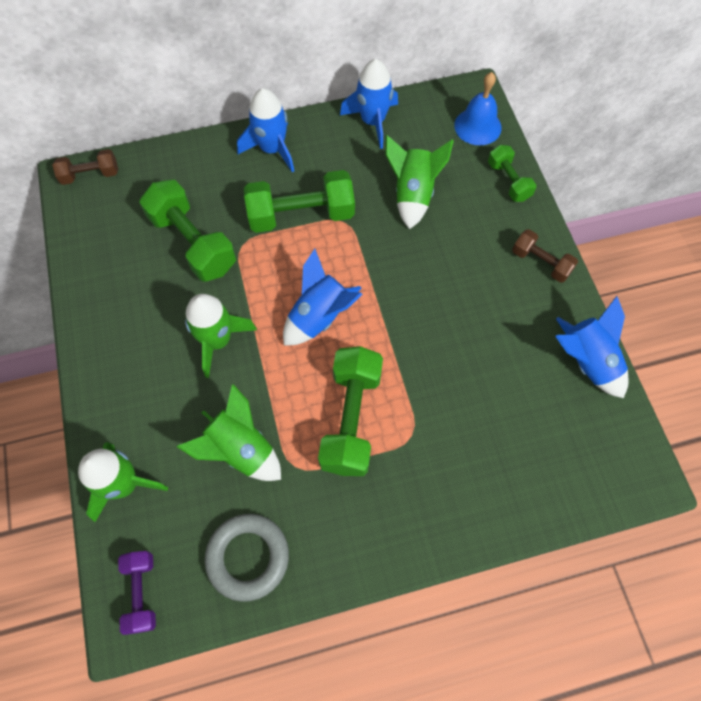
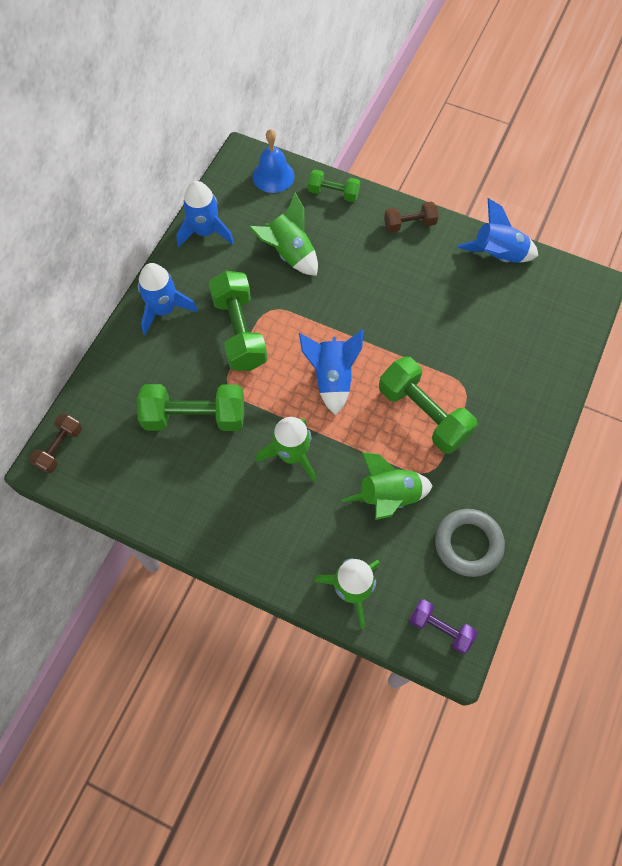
camera: 50 degrees left, 0 degrees up
green dumbbell [244,170,355,233] -> green dumbbell turned 45 degrees counterclockwise [209,271,267,371]

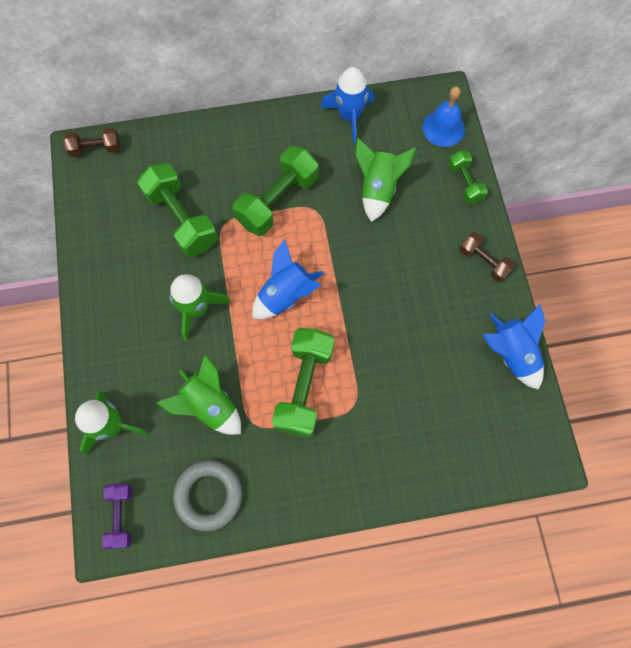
camera: 55 degrees right, 5 degrees up
blue rocket [138,263,198,336] -> none

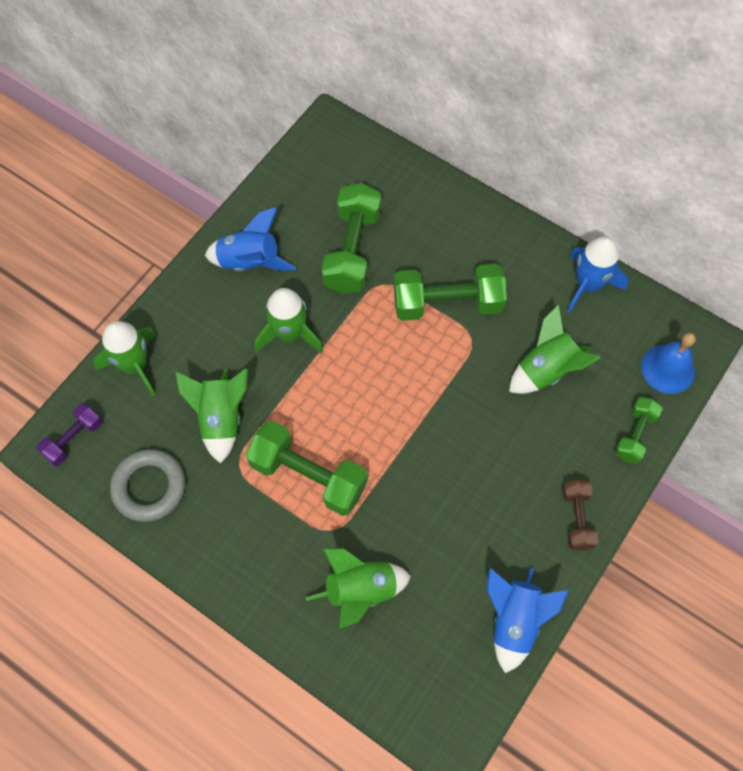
camera: 45 degrees right, 5 degrees down
brown dumbbell [64,128,120,157] -> none
blue rocket [252,239,324,319] -> blue rocket moved to [205,207,296,271]
green dumbbell [272,328,334,438] -> green dumbbell turned 60 degrees clockwise [246,421,368,516]
none -> green rocket [306,548,411,629]

